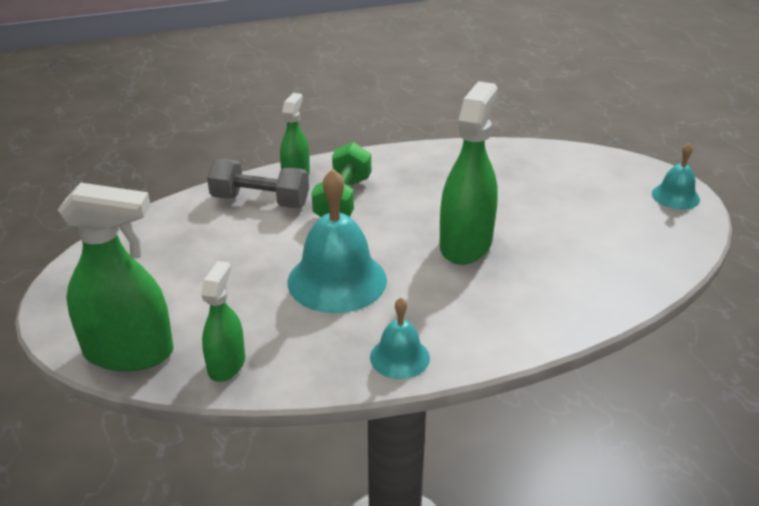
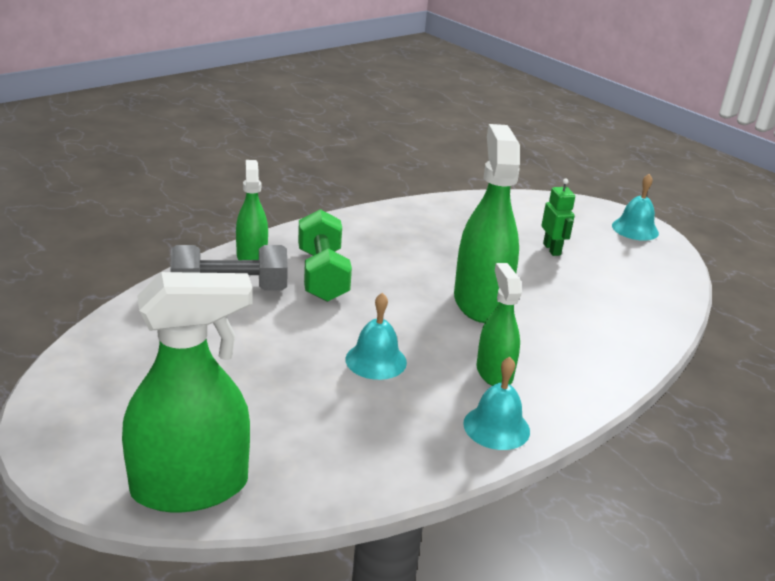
camera: 25 degrees left, 5 degrees down
green spray bottle [201,261,245,382] -> green spray bottle moved to [477,263,522,386]
turquoise bell [288,169,387,313] -> turquoise bell [346,293,407,380], size x0.54
none -> green robot [542,179,575,256]

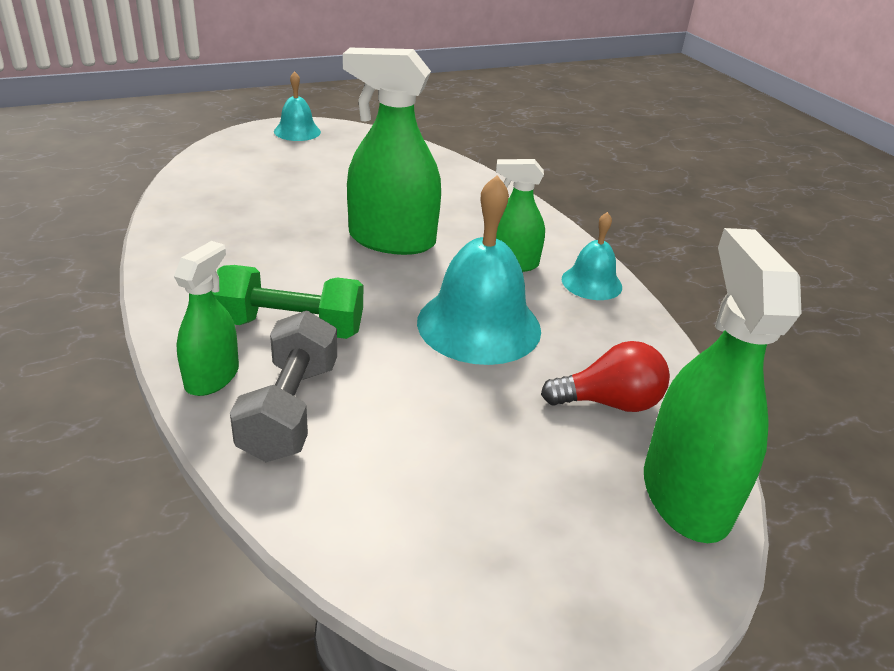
camera: 75 degrees left, 5 degrees up
green spray bottle [236,160,268,260] -> green spray bottle turned 105 degrees clockwise [174,241,239,396]
turquoise bell [346,293,407,380] -> turquoise bell [417,175,541,365], size x1.86
green robot [542,179,575,256] -> none
none -> red light bulb [541,341,670,412]

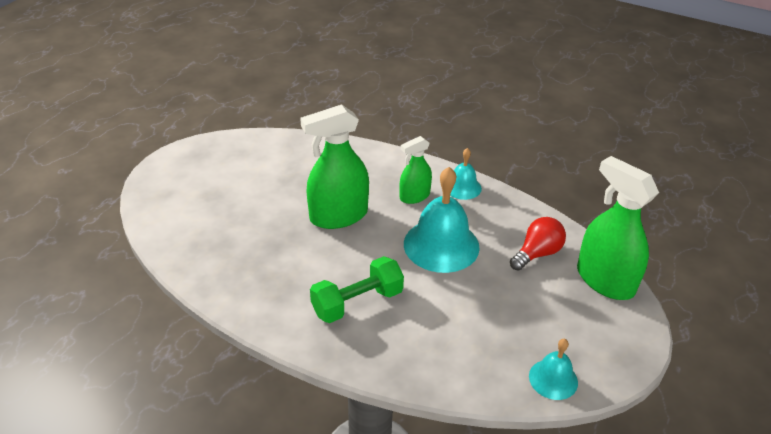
camera: 35 degrees left, 5 degrees up
green spray bottle [174,241,239,396] -> none
grey dumbbell [230,311,337,462] -> none
turquoise bell [274,71,321,141] -> turquoise bell moved to [529,339,578,400]

